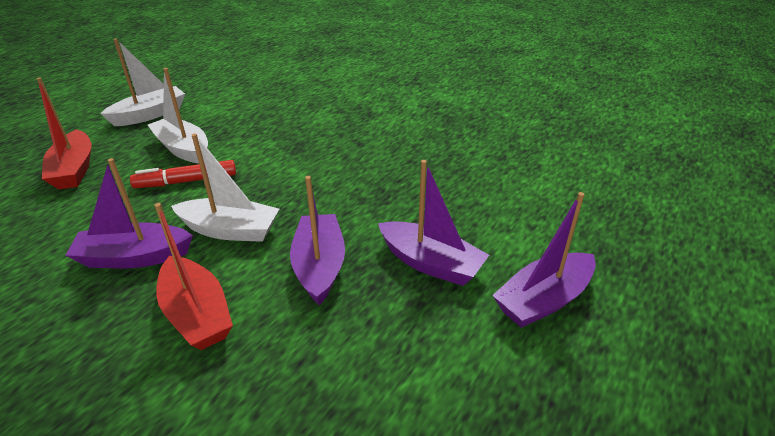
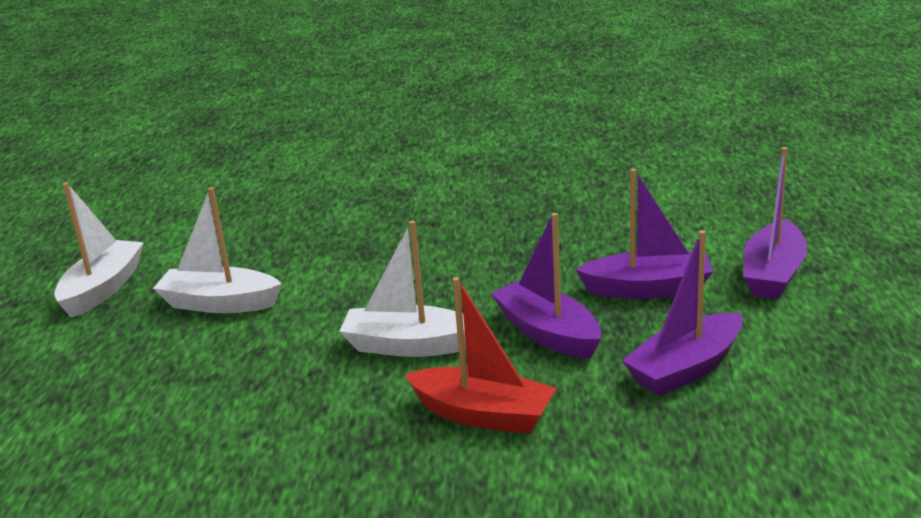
camera: 30 degrees left, 10 degrees down
red boat [37,78,91,189] -> none
purple boat [65,158,193,268] -> purple boat moved to [622,230,743,396]
red marker [130,160,236,188] -> none
white boat [171,133,279,242] -> white boat turned 150 degrees counterclockwise [339,221,466,357]

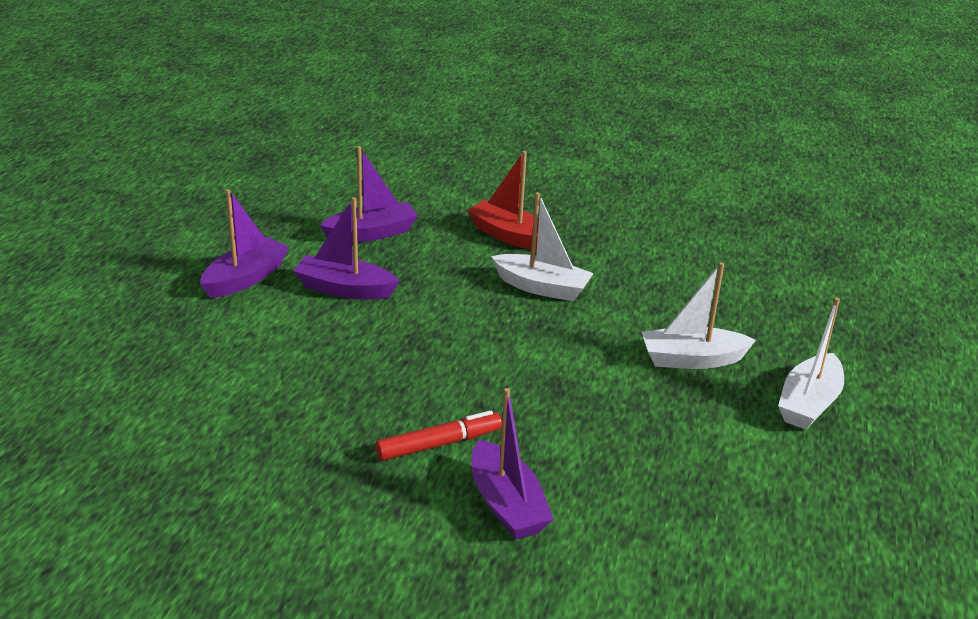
camera: 170 degrees left, 5 degrees up
white boat [153,187,282,313] -> white boat turned 150 degrees clockwise [642,262,756,369]
purple boat [491,213,601,359] -> purple boat moved to [472,388,554,540]
none -> red marker [375,410,502,461]

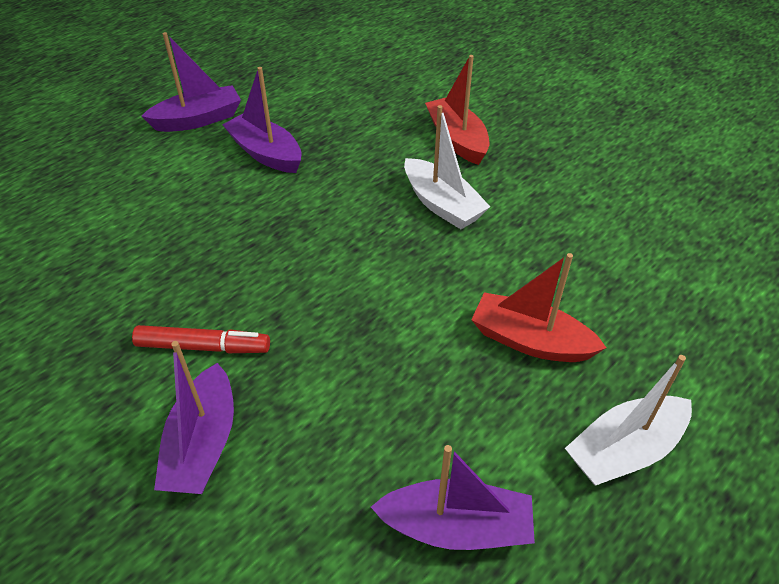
camera: 30 degrees right, 15 degrees up
purple boat [320,146,418,243] -> purple boat moved to [371,445,535,550]
white boat [642,262,756,369] -> red boat [471,253,606,362]

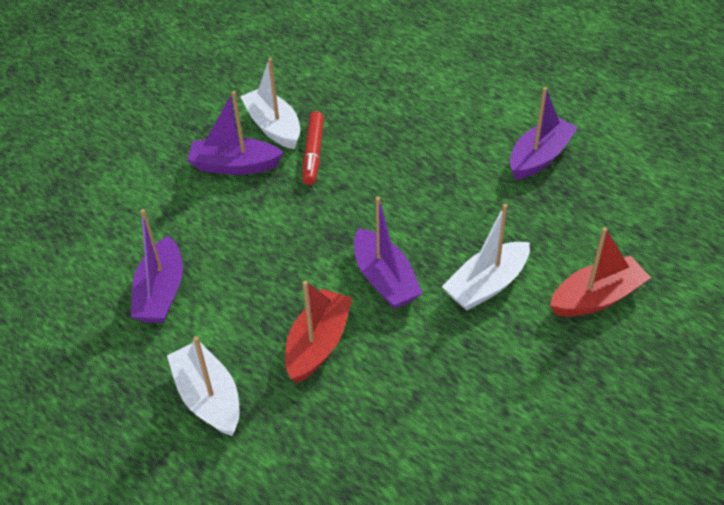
camera: 90 degrees right, 0 degrees up
purple boat [142,32,241,132] -> purple boat moved to [354,197,423,309]
none -> white boat [240,58,300,149]

